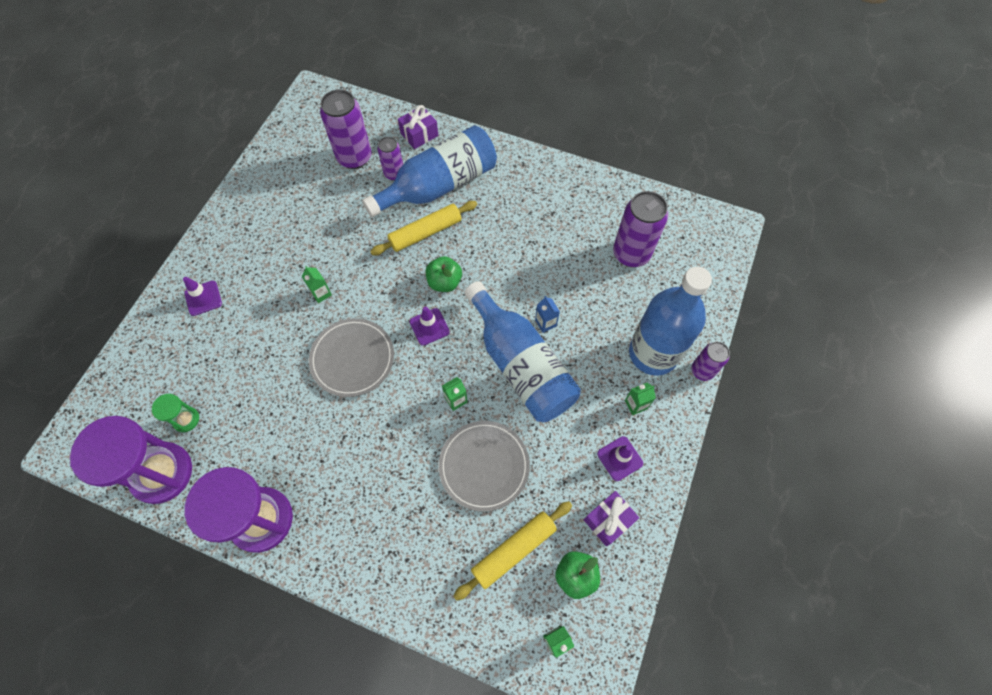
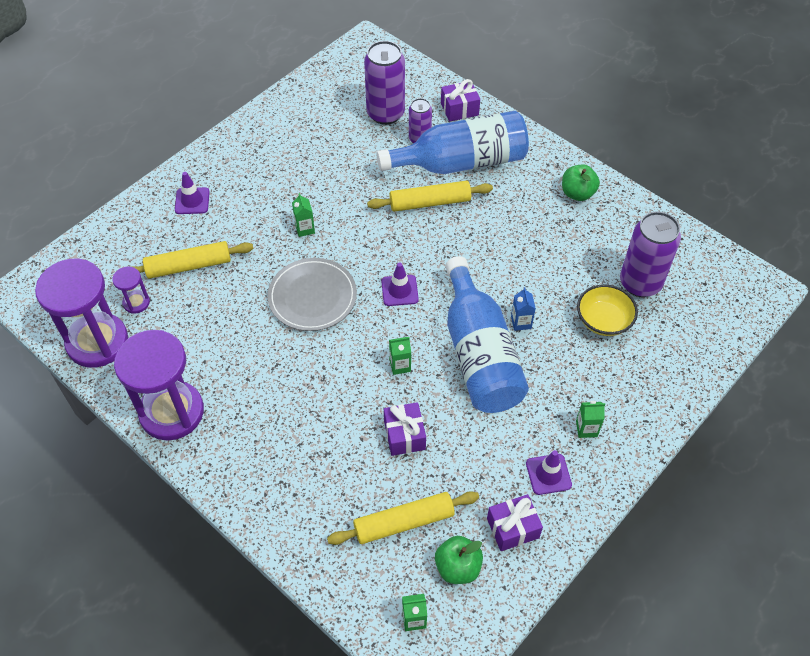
camera: 20 degrees right, 10 degrees down
green hourglass [152,394,199,432] -> purple hourglass [112,267,150,314]
green apple [426,256,462,292] -> green apple moved to [562,164,600,201]
grey plate [439,421,530,511] -> purple gift [384,402,426,456]
blue bottle [629,267,712,376] -> none
purple can [691,342,730,381] -> none
none -> yellow rolling pin [128,241,253,279]
none -> yellow bowl [577,284,638,336]

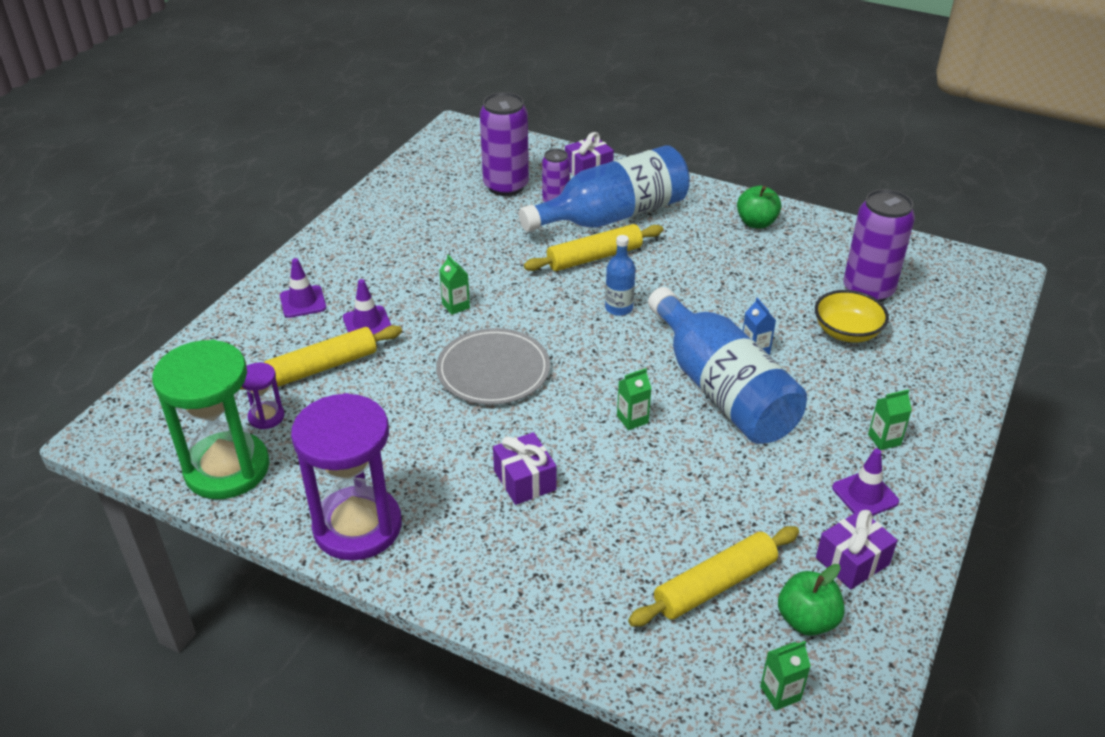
camera: 15 degrees left, 15 degrees down
purple hourglass [35,259,128,368] -> green hourglass [152,340,270,499]
purple traffic cone [381,263,419,306] -> purple traffic cone moved to [343,279,392,334]
purple gift [384,402,426,456] -> purple gift moved to [493,432,556,505]
none -> blue bottle [605,235,635,316]

